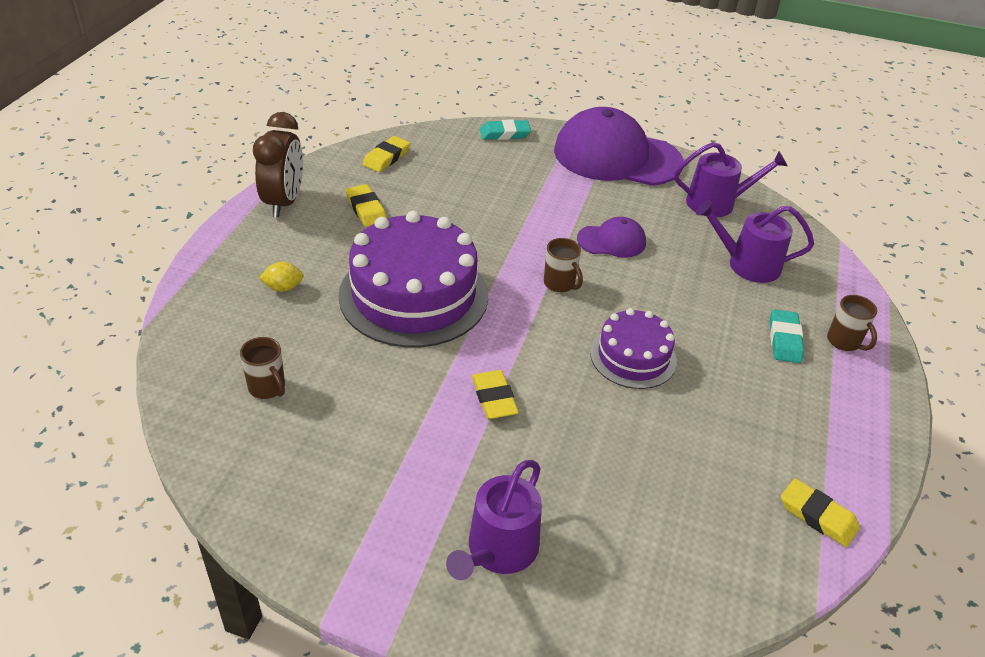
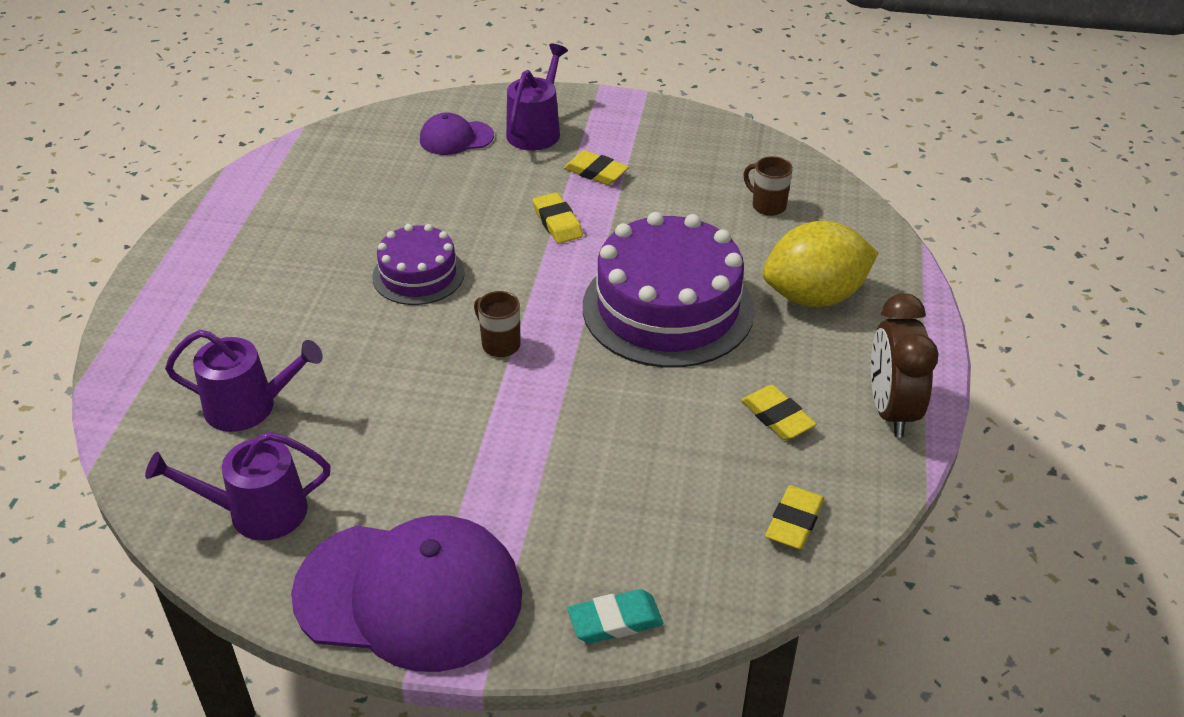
camera: 175 degrees right, 0 degrees up
yellow lemon [259,262,304,292] -> yellow lemon [763,221,878,307], size x2.48
purple cap [577,217,646,258] -> purple cap moved to [420,112,494,155]
turquoise eraser [770,309,804,363] -> none
yellow eraser [781,478,860,547] -> yellow eraser moved to [564,150,629,185]
brown mug [827,295,877,351] -> none

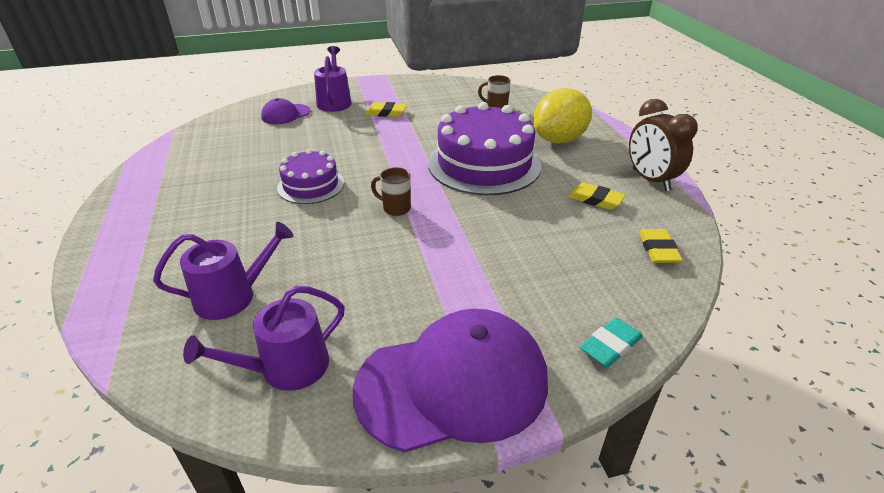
camera: 25 degrees left, 5 degrees down
yellow eraser [533,192,583,244] -> none

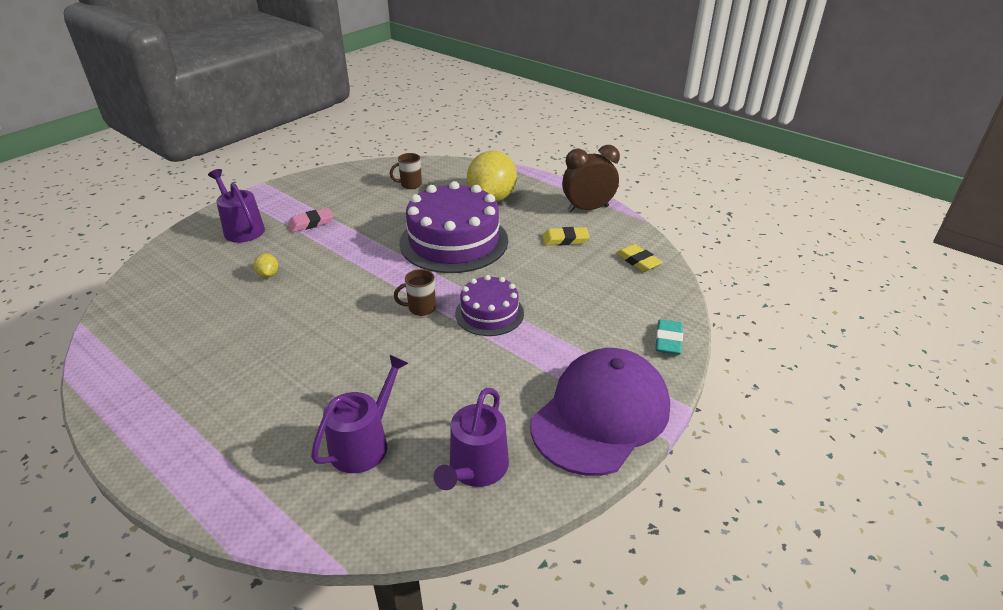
camera: 35 degrees left, 0 degrees up
purple cap [261,98,311,124] -> none
purple cake [277,149,344,204] -> purple cake moved to [455,275,524,336]
yellow eraser [365,102,407,117] -> pink eraser [288,208,333,232]
brown clock [629,99,698,191] -> brown clock turned 135 degrees clockwise [562,145,620,213]
none -> yellow lemon [254,253,278,278]

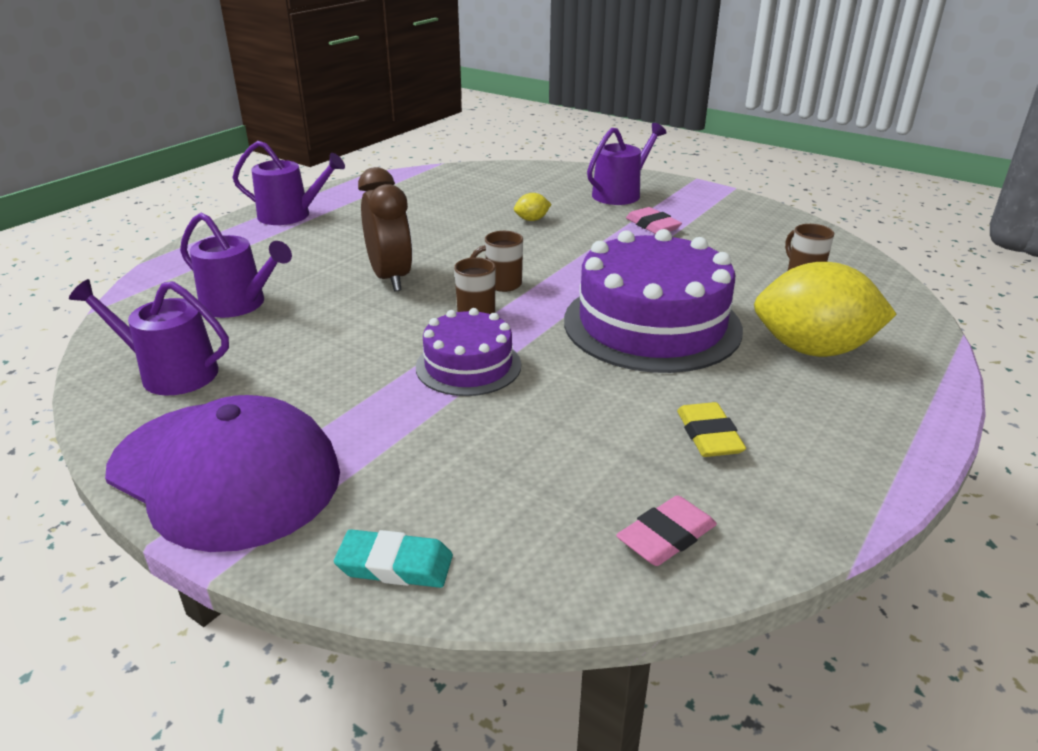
camera: 85 degrees right, 5 degrees down
brown clock [562,145,620,213] -> brown clock moved to [358,167,413,291]
yellow eraser [616,244,663,272] -> pink eraser [616,495,717,566]
none -> purple watering can [232,141,345,225]
none -> brown mug [470,231,523,292]

